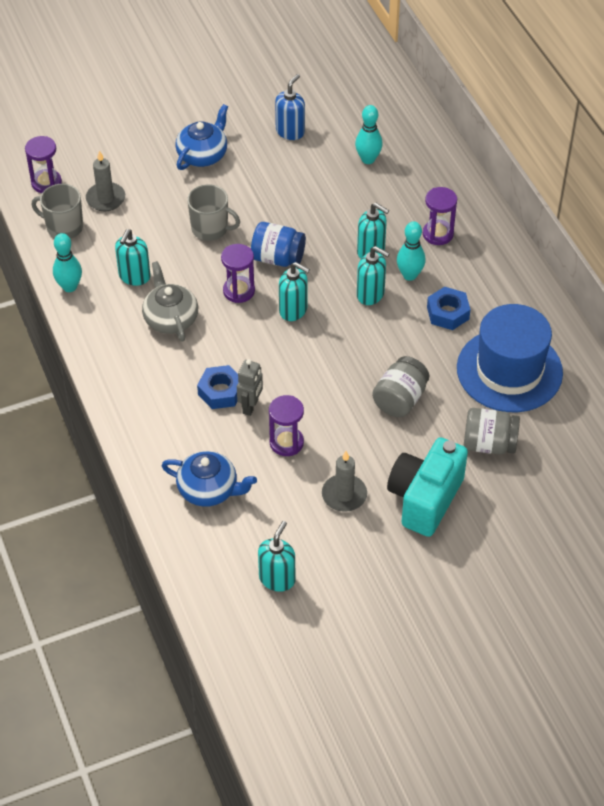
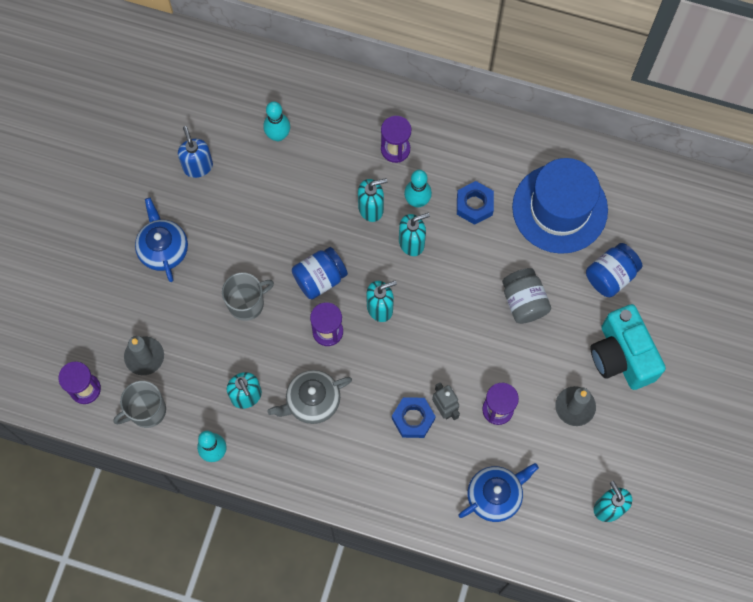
camera: 50 degrees left, 20 degrees up
grey teapot [142,261,198,342] -> grey teapot turned 45 degrees counterclockwise [267,370,352,424]
grey jar [464,408,520,455] -> blue jar [586,243,642,297]

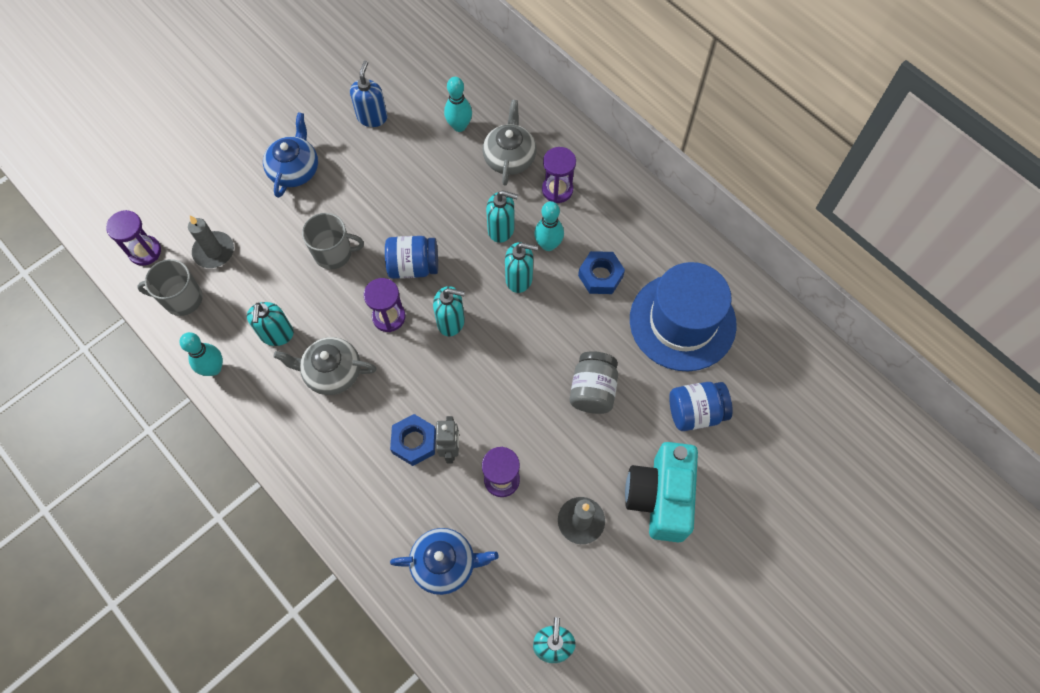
camera: 30 degrees right, 5 degrees down
none -> grey teapot [483,100,537,186]

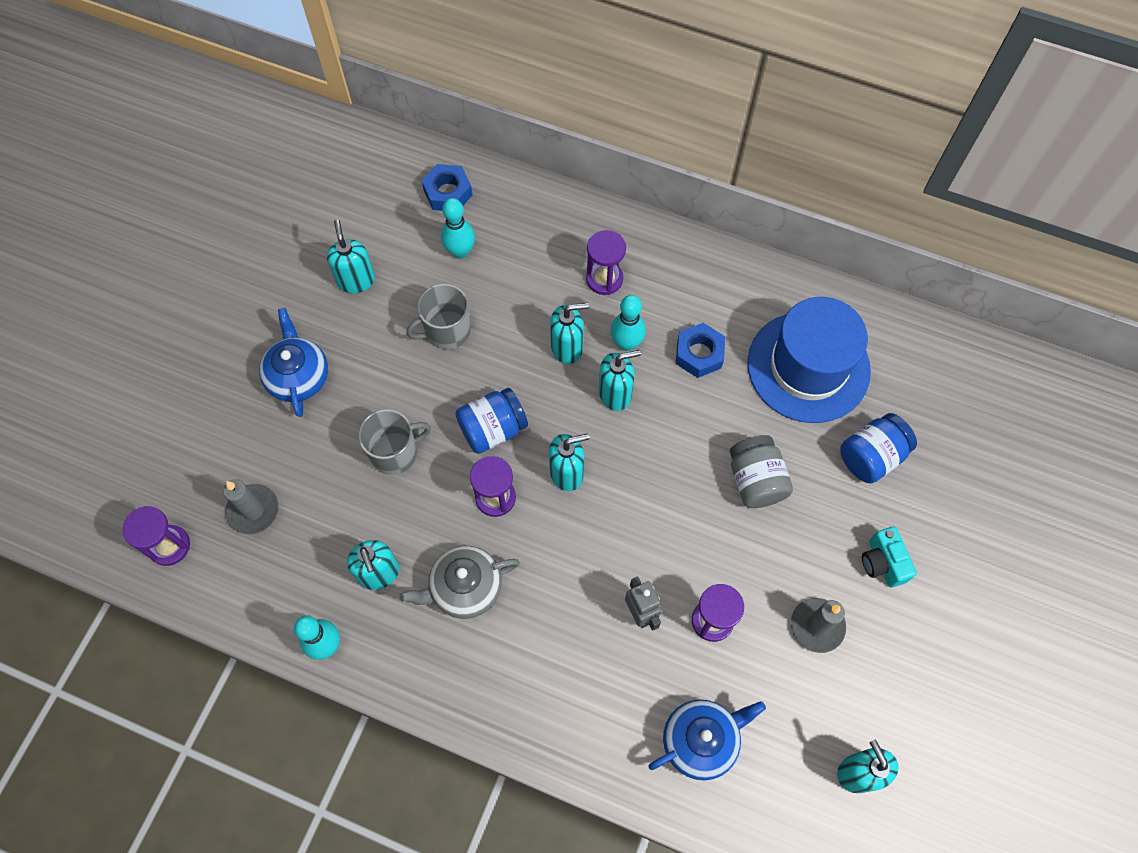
camera: 25 degrees left, 0 degrees up
grey mug [137,259,203,316] -> grey mug moved to [406,284,471,350]
blue soap dispenser [350,61,387,127] -> turquoise soap dispenser [327,219,375,293]
blue nut [390,414,436,466] -> blue nut moved to [422,164,473,211]
grey teapot [483,100,537,186] -> none
turquoise camera [625,442,698,543] -> turquoise camera [862,527,917,588], size x0.53

